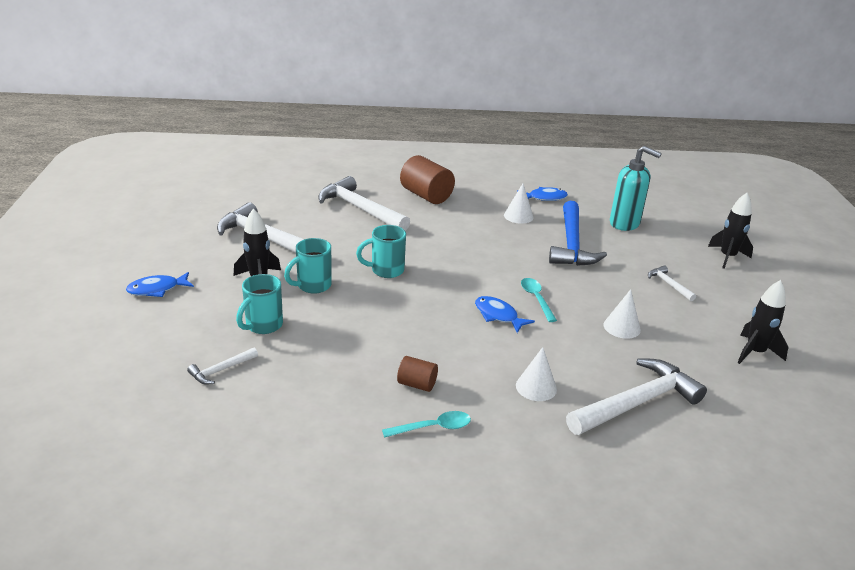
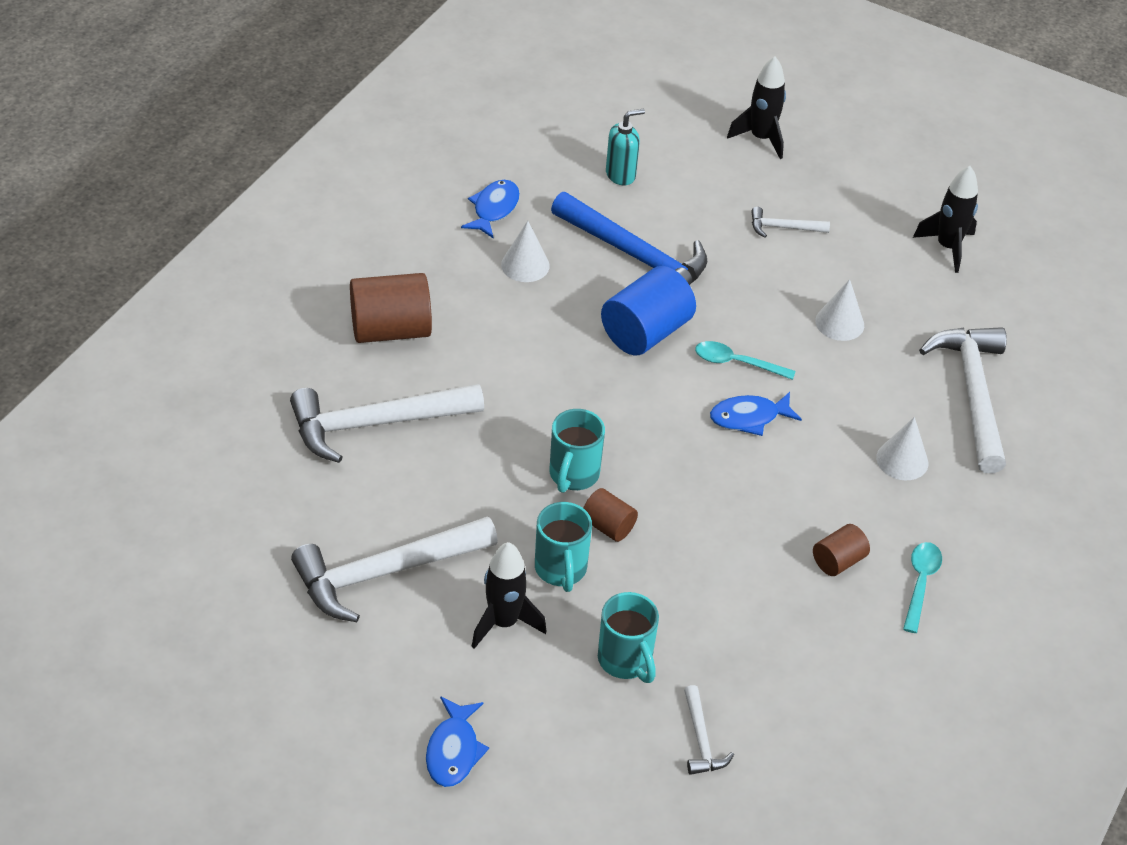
camera: 60 degrees left, 15 degrees up
turquoise soap dispenser [610,146,662,231] -> turquoise soap dispenser [606,109,645,185], size x0.62
none -> brown cylinder [583,488,638,542]
none -> blue cylinder [601,266,696,355]

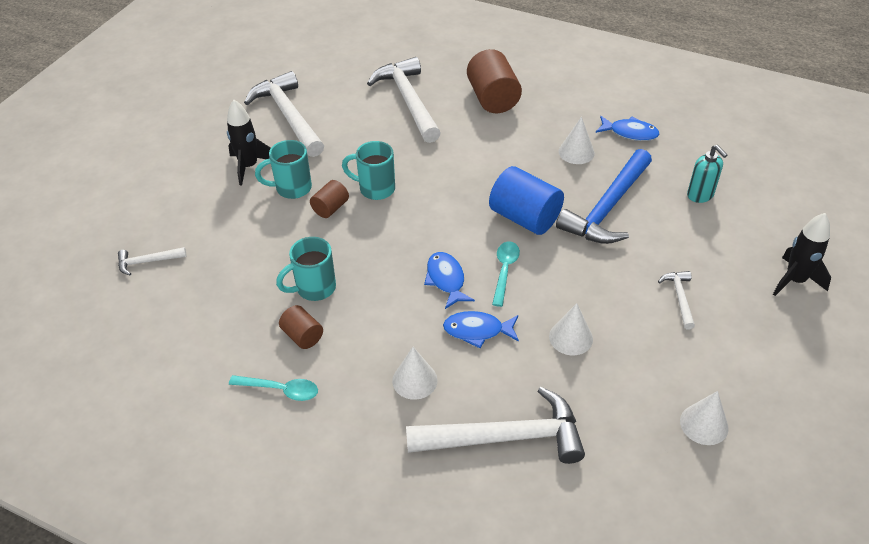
camera: 90 degrees right, 0 degrees up
blue fish [426,696,489,787] -> blue fish moved to [443,311,519,348]
turquoise mug [598,592,659,683] -> turquoise mug moved to [276,237,336,301]
black rocket [913,166,978,273] -> white cone [680,391,729,445]

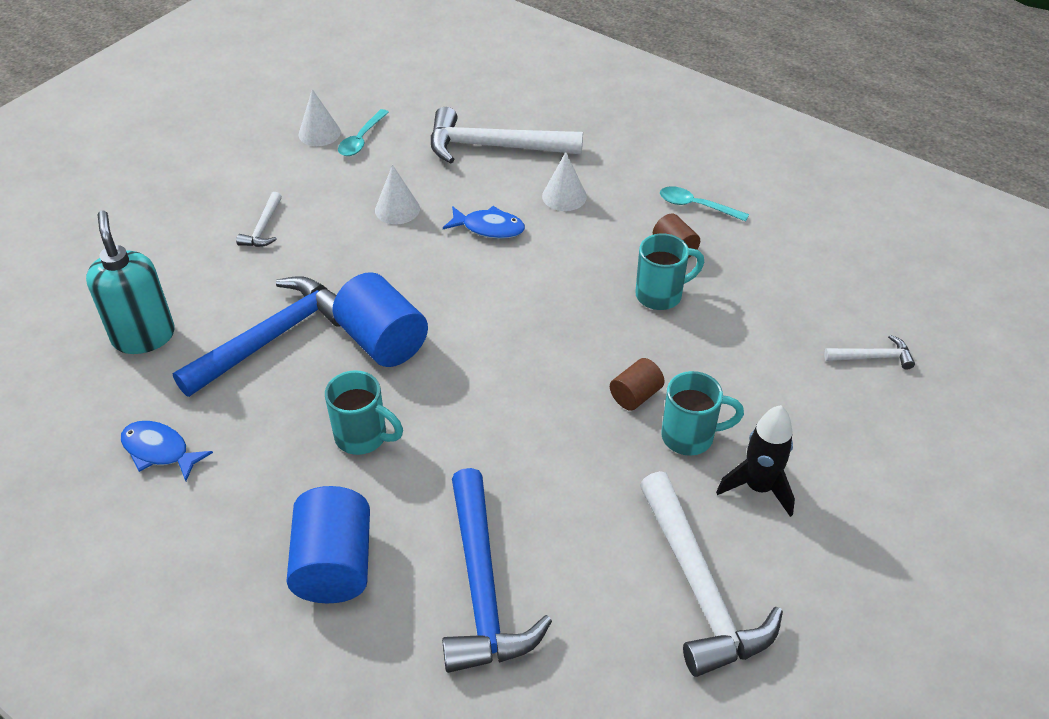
camera: 170 degrees left, 0 degrees up
turquoise mug [342,141,395,200] -> turquoise mug moved to [325,370,403,455]
white hammer [367,57,441,143] -> blue hammer [442,468,552,673]
blue fish [424,252,475,309] -> none
brown cylinder [467,49,522,113] -> blue cylinder [286,486,370,603]
turquoise spoon [492,242,520,307] -> turquoise spoon moved to [338,109,389,156]
white cone [559,117,595,164] -> none
turquoise soap dispenser [687,145,727,203] -> turquoise soap dispenser [86,211,175,354], size x1.61
black rocket [773,213,831,296] -> none

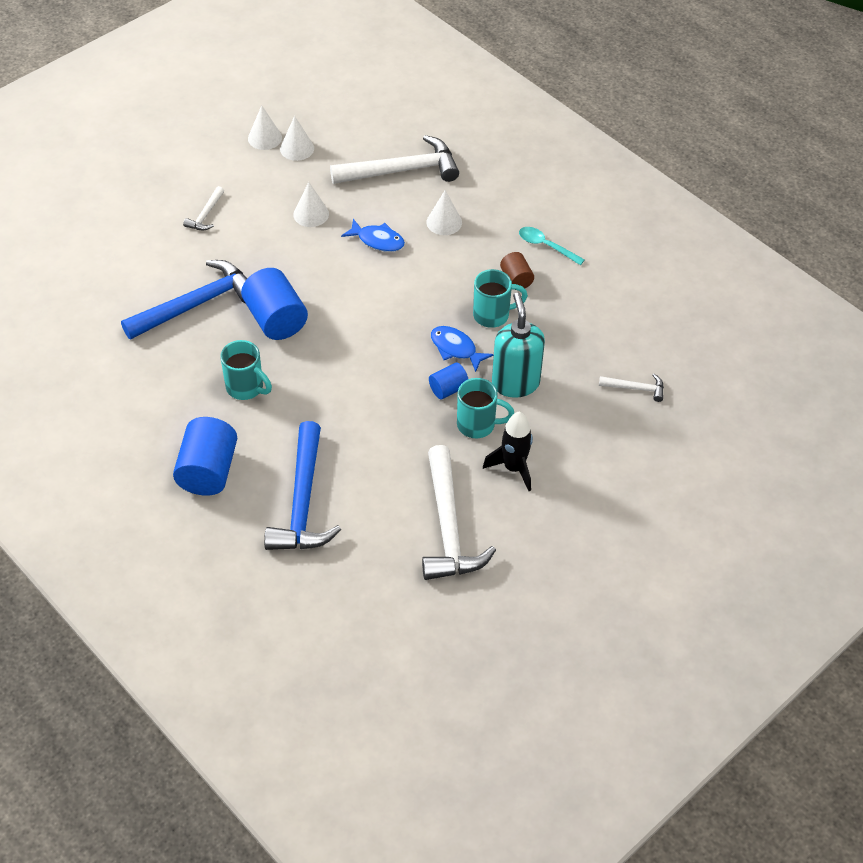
camera: 10 degrees right, 5 degrees up
turquoise soap dispenser [86,211,175,354] -> turquoise soap dispenser moved to [492,293,545,398]
blue fish [121,421,213,481] -> blue fish moved to [431,326,494,372]
turquoise spoon [338,109,389,156] -> white cone [280,116,314,161]
white hammer [431,107,583,163] -> white hammer turned 150 degrees clockwise [330,135,459,184]
brown cylinder [610,358,665,411] -> blue cylinder [429,363,468,399]

